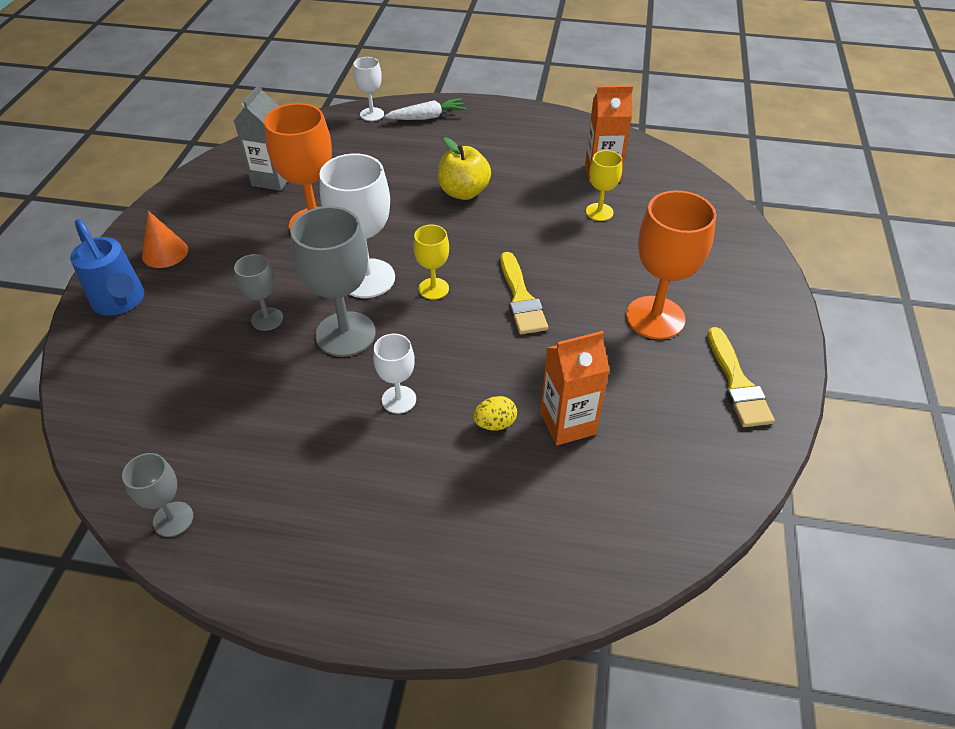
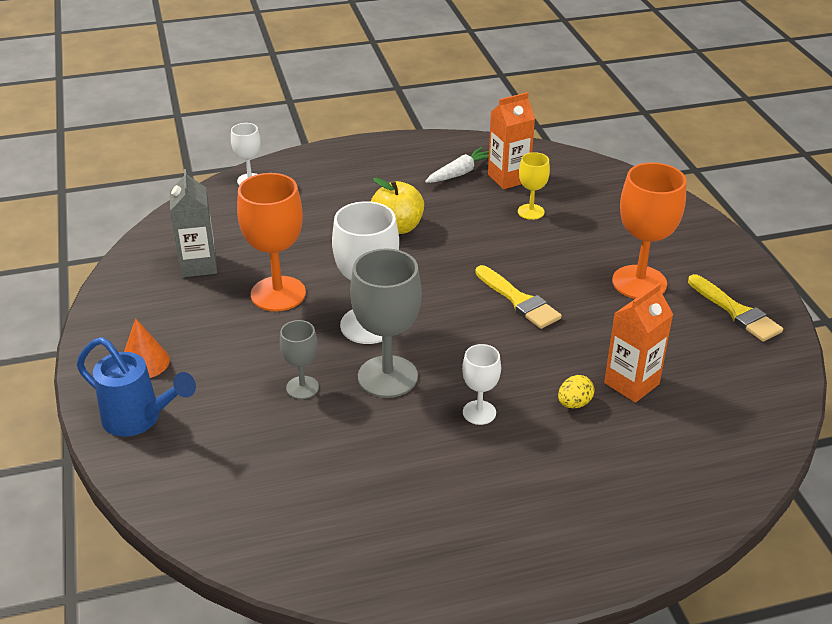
camera: 25 degrees left, 10 degrees down
grey goblet [122,453,193,537] -> none
white carrot [384,98,467,120] -> white carrot moved to [425,147,489,183]
yellow goblet [413,225,449,300] -> none

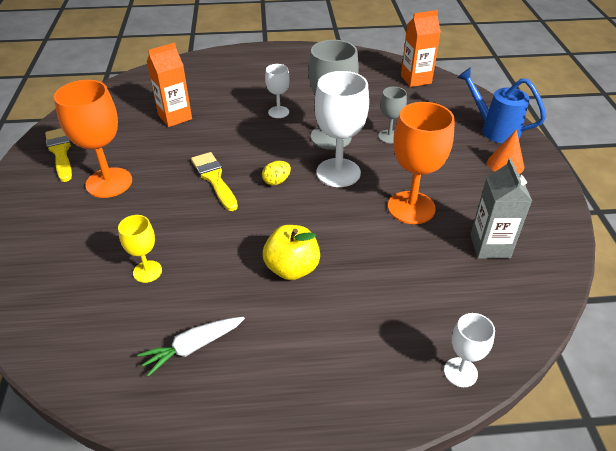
camera: 170 degrees left, 5 degrees up
orange carton [488,92,535,189] -> orange carton moved to [401,10,441,87]
yellow egg [558,375,595,408] -> yellow egg moved to [262,161,291,185]

